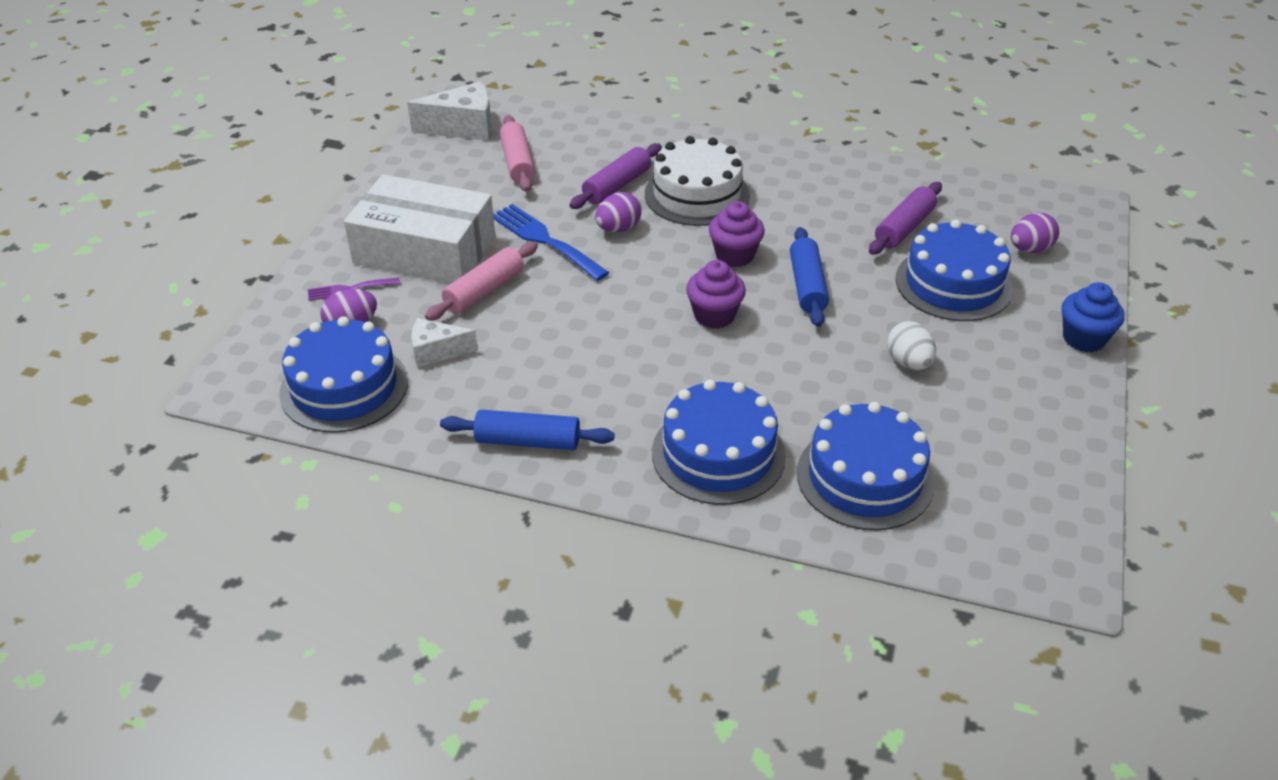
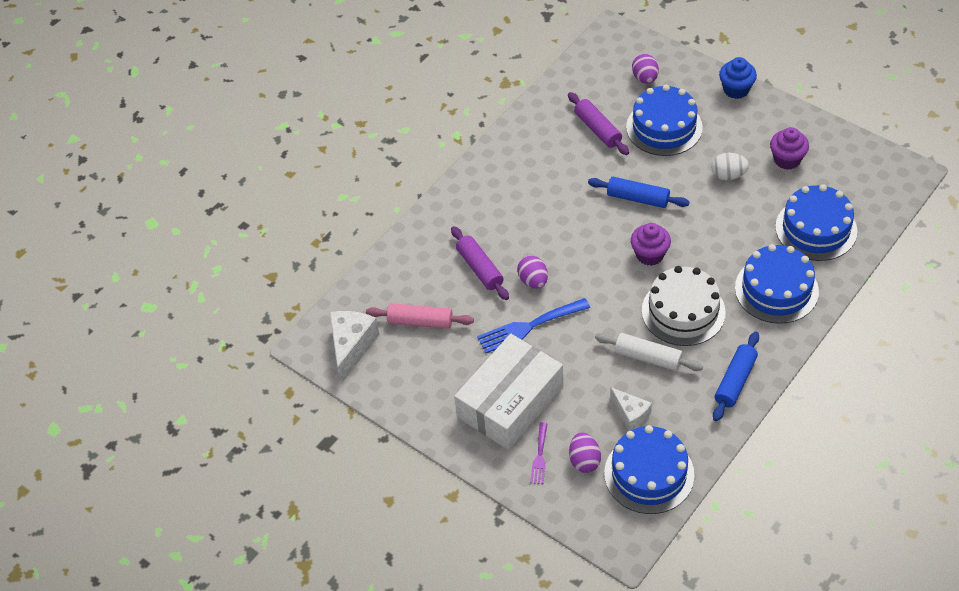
camera: 65 degrees left, 10 degrees up
white cheese [411,318,478,368] -> white cheese turned 60 degrees counterclockwise [610,387,652,431]
pink rolling pin [425,241,538,321] -> none
white cake [645,136,750,226] -> white cake moved to [642,266,726,346]
purple cupcake [709,201,765,267] -> purple cupcake moved to [770,127,809,170]
none -> white rolling pin [595,333,703,371]

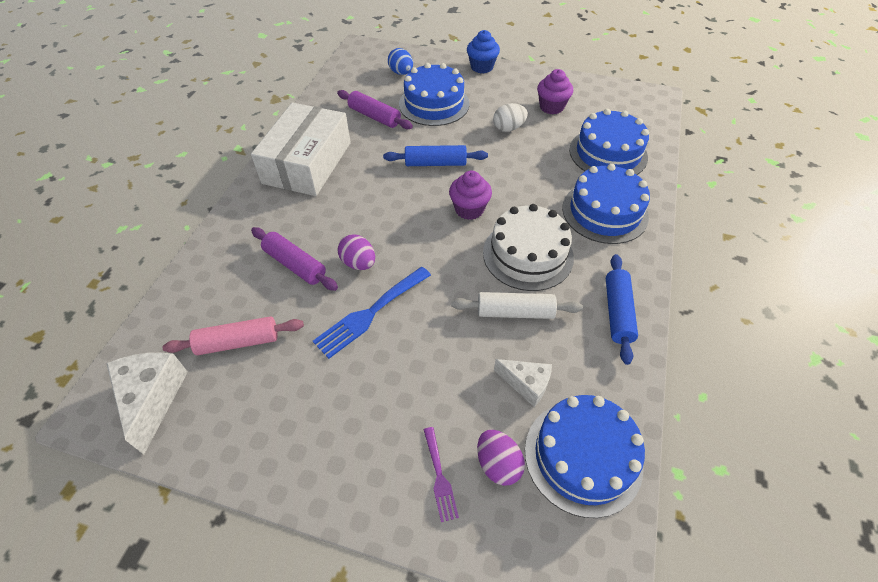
camera: 25 degrees left, 0 degrees up
white box [454,334,563,450] -> white box moved to [251,102,351,196]
purple egg [632,54,659,84] -> blue egg [388,48,413,75]

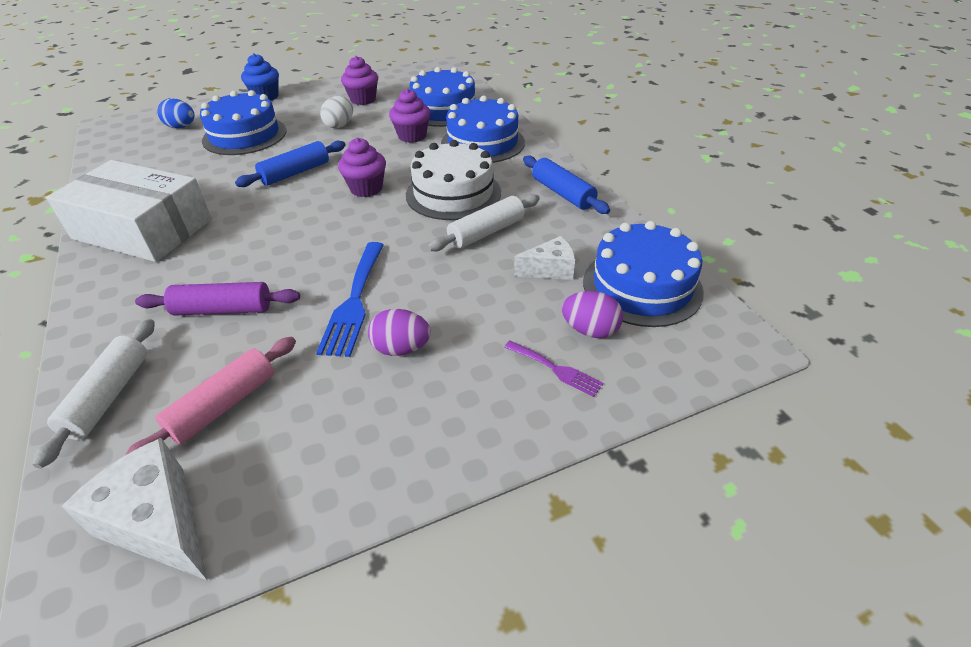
camera: 40 degrees left, 10 degrees down
white box [251,102,351,196] -> white box turned 45 degrees counterclockwise [46,160,212,262]
purple rolling pin [337,90,413,129] -> none
purple egg [338,234,375,270] -> purple egg moved to [368,309,431,356]
none -> white rolling pin [33,319,155,469]
none -> purple cupcake [389,89,431,143]

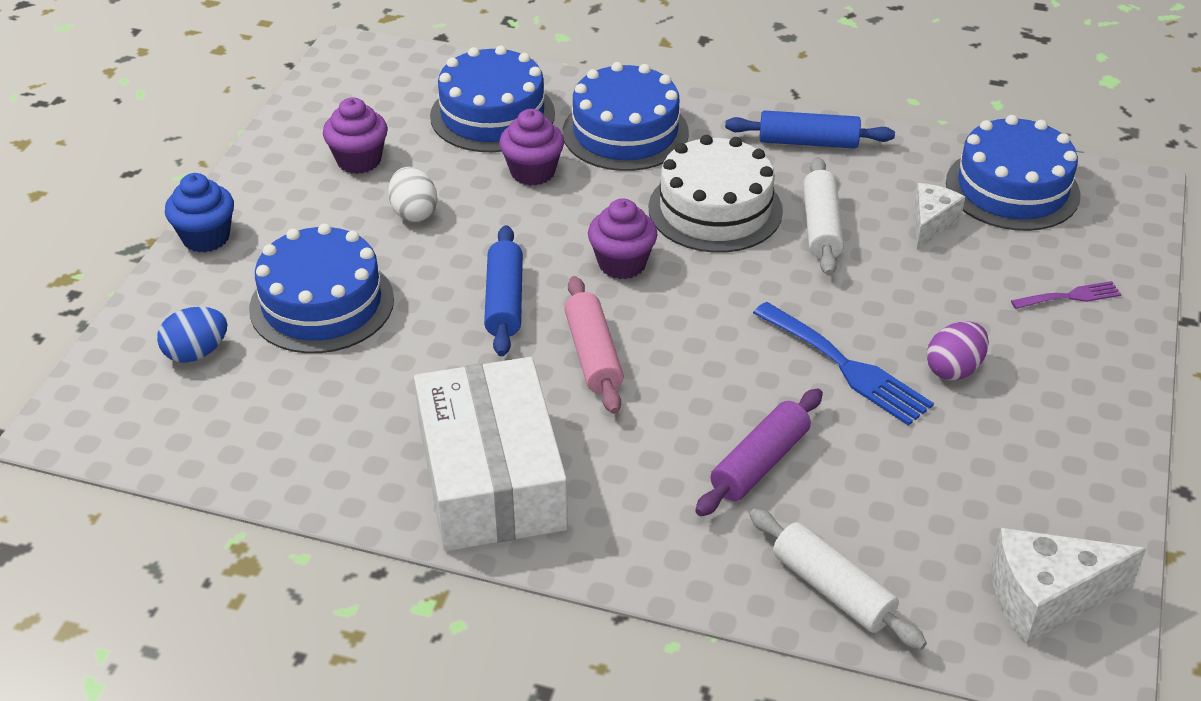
camera: 50 degrees left, 0 degrees up
white box [46,160,212,262] -> white box turned 75 degrees counterclockwise [414,357,568,551]
pink rolling pin [126,337,296,455] -> pink rolling pin moved to [565,276,624,414]
purple egg [562,291,623,338] -> none

